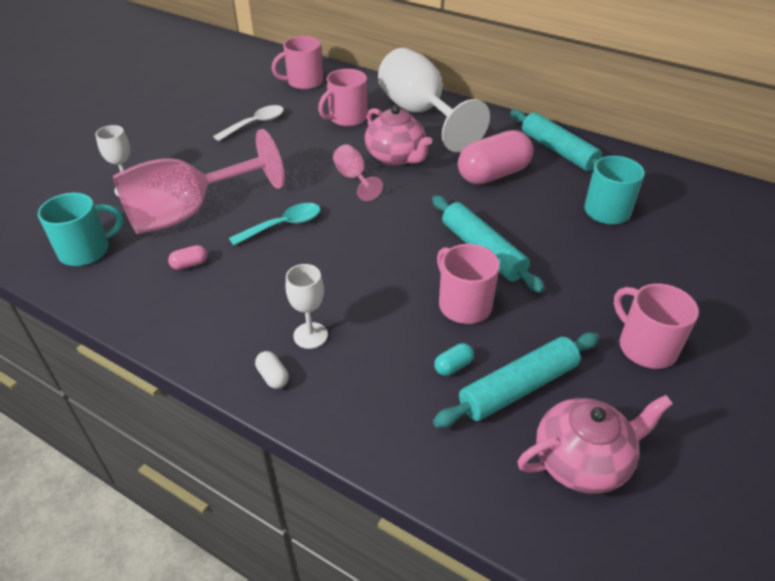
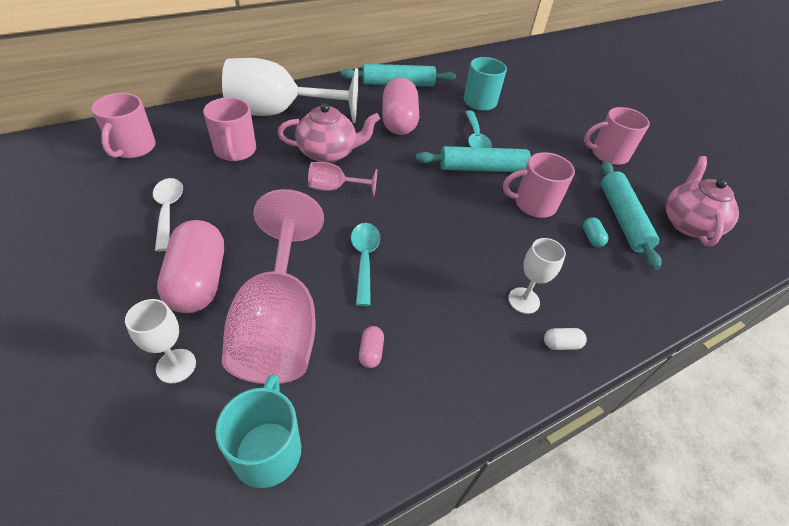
camera: 65 degrees left, 5 degrees up
none -> pink capsule [157,220,224,313]
none -> turquoise spoon [465,110,492,148]

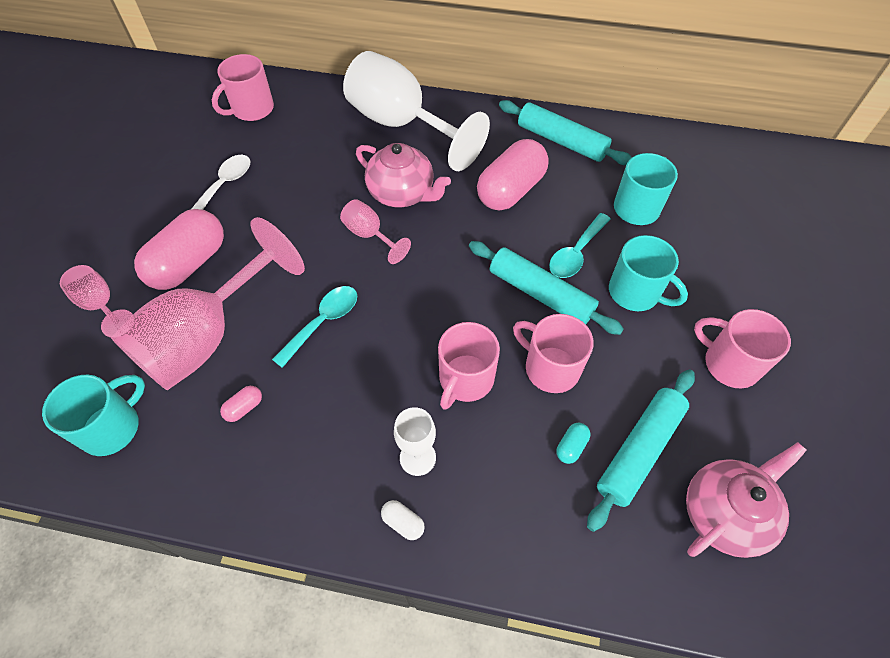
camera: 45 degrees right, 10 degrees up
white goblet [125,299,196,383] -> pink goblet [60,265,133,337]
pink mug [203,97,256,161] -> pink mug moved to [438,322,500,410]
none -> turquoise mug [609,235,688,311]

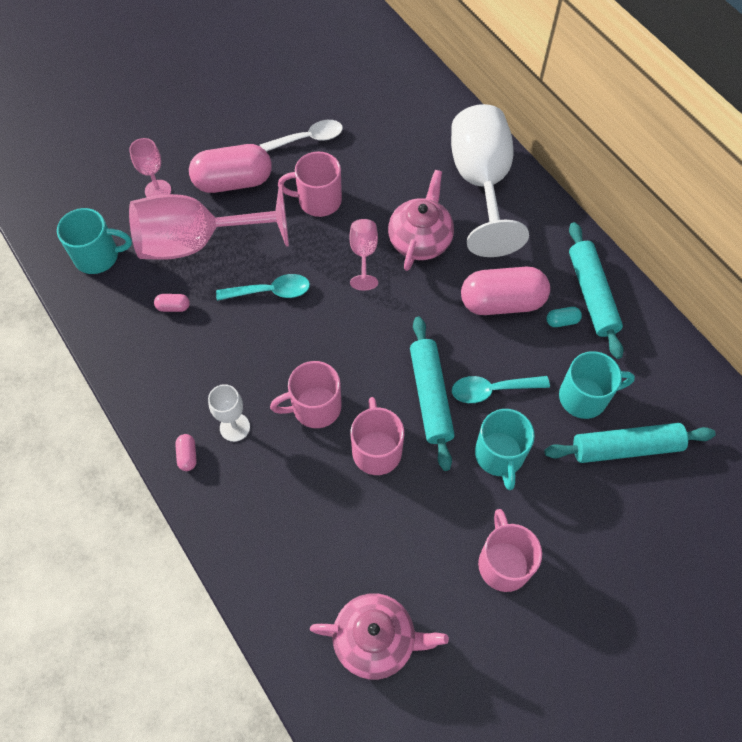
camera: 45 degrees right, 5 degrees up
pink mug [212,54,274,121] -> pink mug moved to [278,151,342,217]
pink teapot [356,143,451,207] -> pink teapot turned 150 degrees counterclockwise [388,170,454,271]
white capsule [381,500,425,540] -> pink capsule [175,434,197,471]
turquoise capsule [556,423,590,464] -> turquoise capsule moved to [546,307,582,327]
turquoise rolling pin [587,369,695,532] -> turquoise rolling pin moved to [544,423,716,463]

